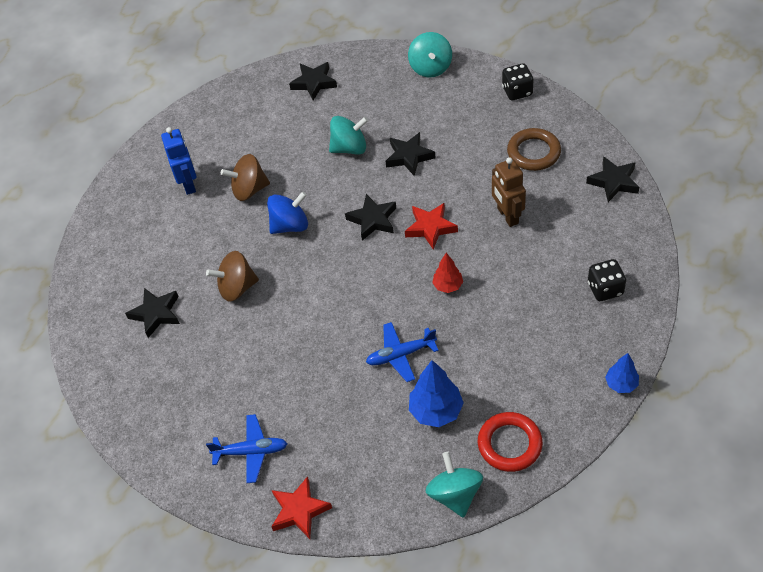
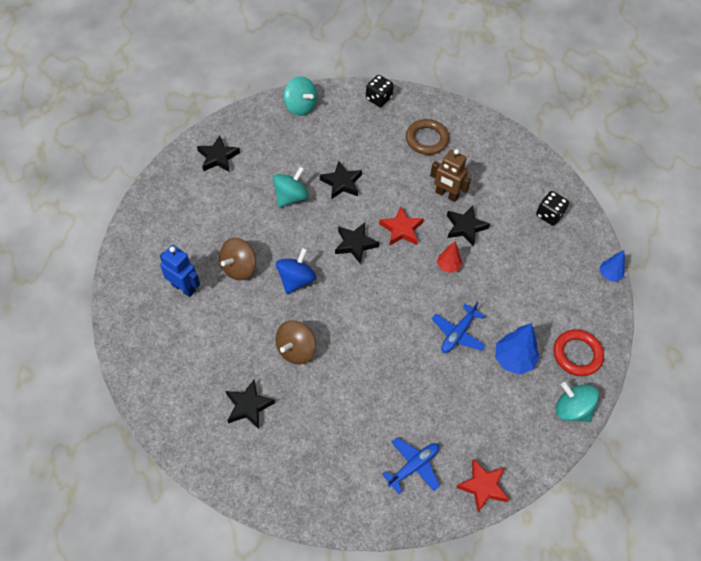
camera: 45 degrees left, 5 degrees up
black star [586,156,639,202] -> black star moved to [447,206,490,246]

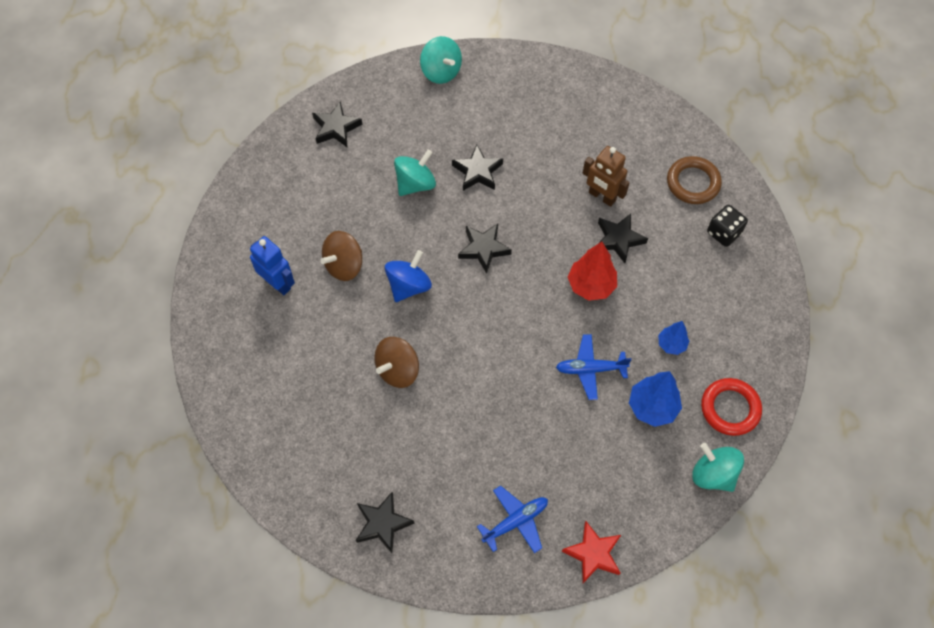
camera: 10 degrees right, 5 degrees up
black star [226,380,275,429] -> black star moved to [356,492,414,553]
black dice [366,75,394,107] -> none
red star [379,206,424,245] -> none
brown ring [406,119,449,155] -> brown ring moved to [667,156,722,204]
blue plane [432,302,485,353] -> blue plane turned 45 degrees clockwise [556,334,632,400]
red tree [437,242,462,273] -> red tree [568,242,617,301], size x1.64
blue tree [599,250,625,281] -> blue tree moved to [658,321,689,355]

